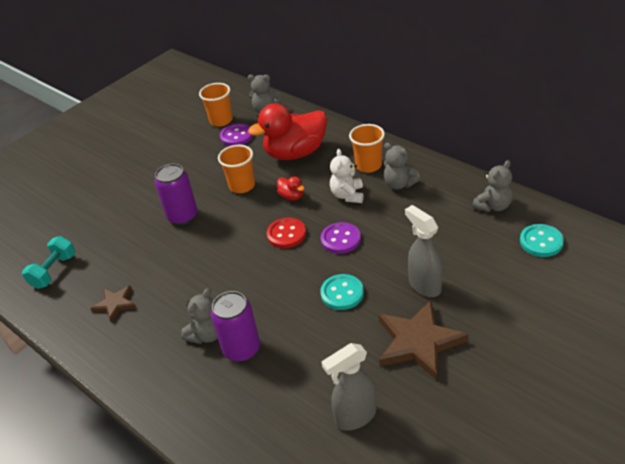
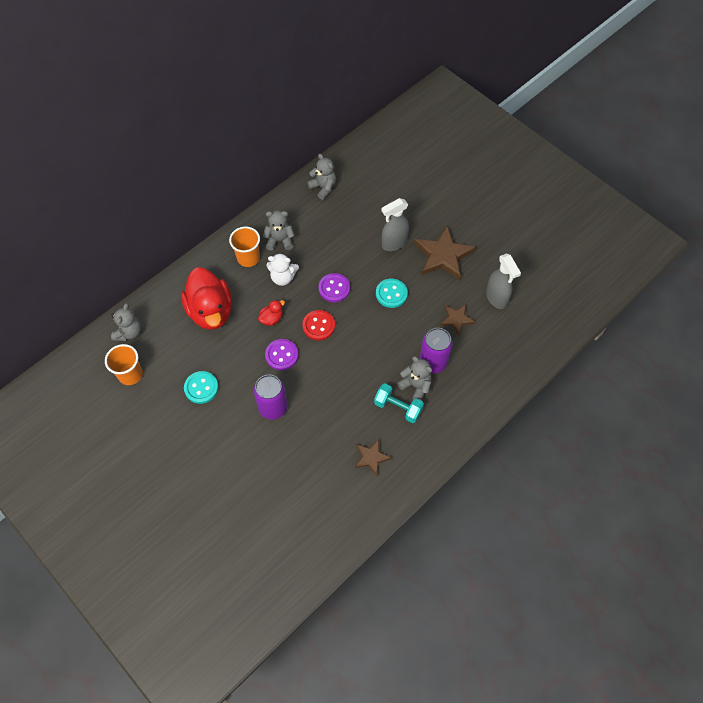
camera: 90 degrees left, 20 degrees up
turquoise dumbbell [22,236,76,289] -> turquoise dumbbell moved to [374,383,424,423]
orange cup [218,145,255,193] -> none
purple button [220,123,253,146] -> purple button moved to [265,339,299,370]
grey teddy bear [384,143,421,190] -> grey teddy bear turned 135 degrees counterclockwise [263,210,295,251]
turquoise button [520,224,564,257] -> turquoise button moved to [184,371,219,404]
none -> brown star [440,305,475,335]

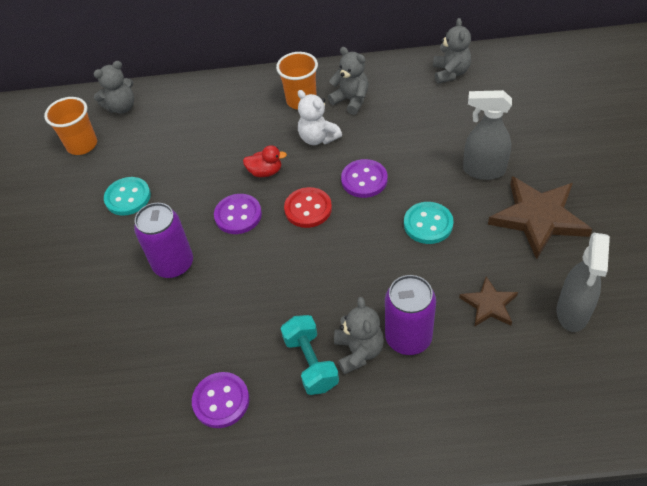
camera: 45 degrees right, 10 degrees down
red duck [181,267,232,330] -> none
brown star [355,439,392,476] -> purple button [192,372,249,428]

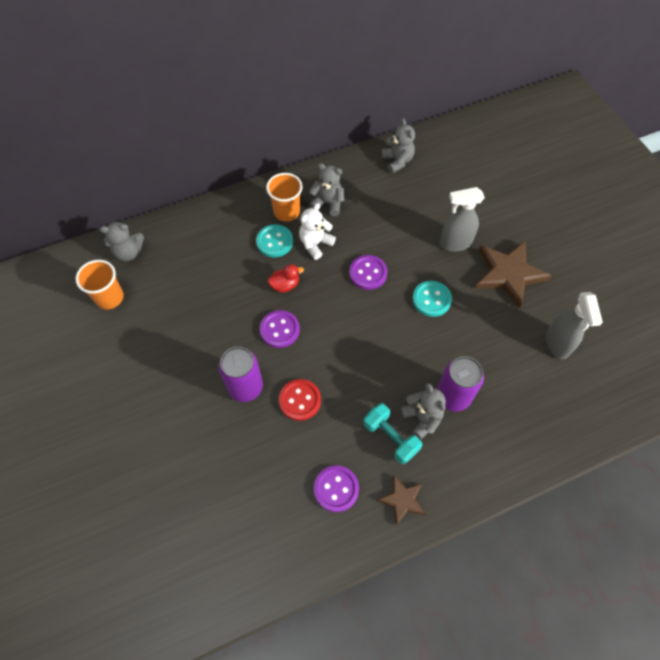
camera: 25 degrees left, 10 degrees up
grey teddy bear [94,61,134,114] -> grey teddy bear turned 45 degrees clockwise [100,221,144,261]
turquoise button [104,177,151,215] -> turquoise button moved to [256,224,293,257]
red button [284,187,332,228] -> red button moved to [279,379,321,421]
white teddy bear [298,90,342,145] -> white teddy bear turned 105 degrees clockwise [299,203,336,260]
brown star [459,276,518,327] -> brown star moved to [377,474,425,525]

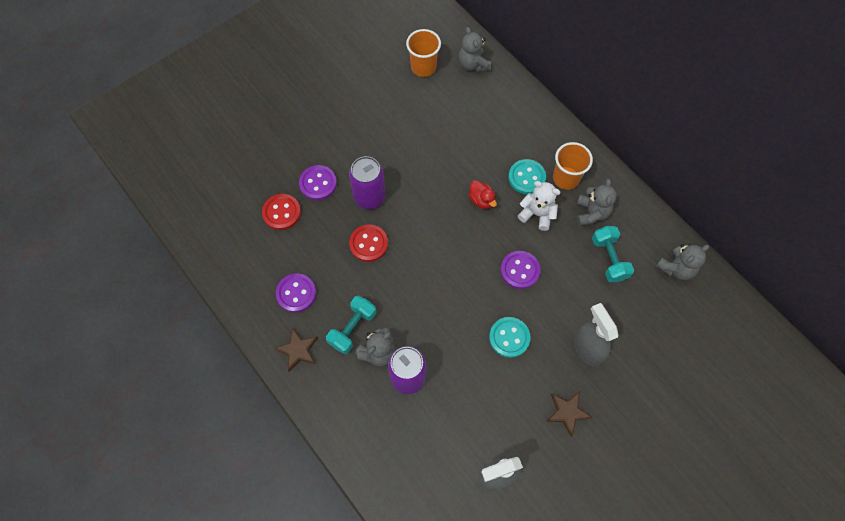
camera: 75 degrees right, 5 degrees up
purple button [260,310,300,348] -> purple button moved to [299,165,337,200]
brown star [475,241,551,308] -> brown star [546,391,593,437], size x0.55
none -> red button [262,194,301,230]
none -> turquoise dumbbell [592,226,634,282]

